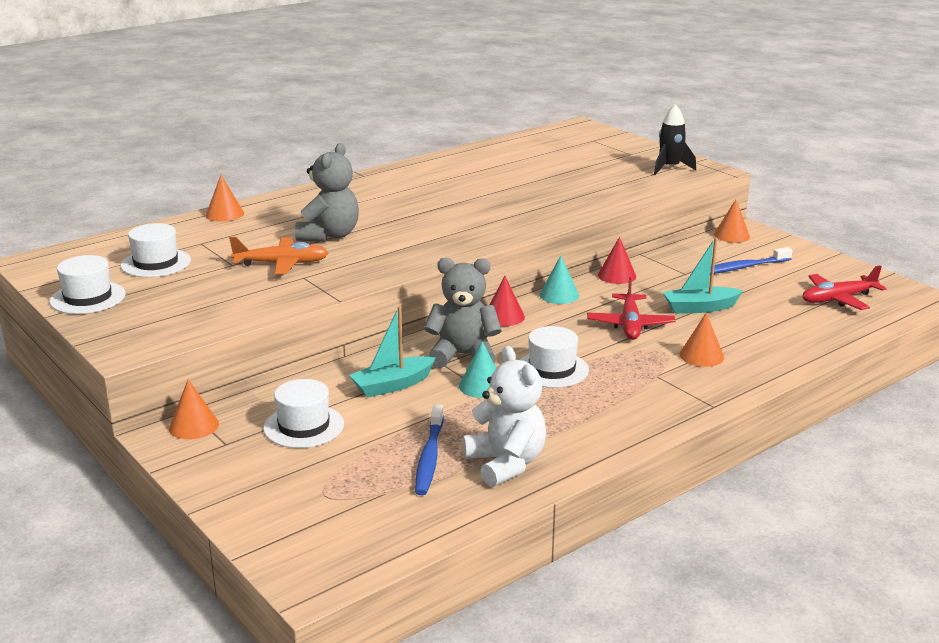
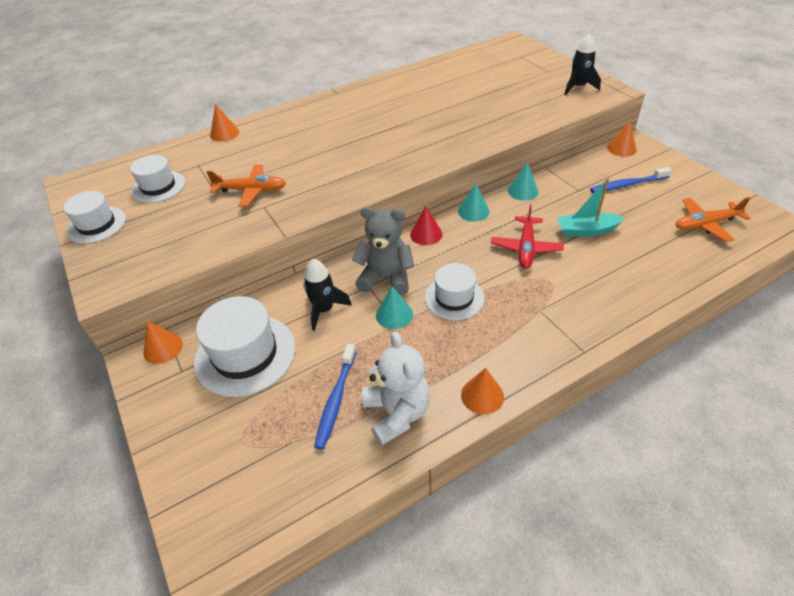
camera: 10 degrees right, 20 degrees up
white hat [263,379,344,448] -> white hat [194,296,295,397], size x1.58
grey teddy bear [295,143,359,242] -> none
turquoise boat [349,306,436,398] -> black rocket [303,259,352,331]
red cone [598,237,636,284] -> turquoise cone [508,163,538,200]
orange cone [679,313,724,367] -> orange cone moved to [461,368,504,414]
red plane [802,265,887,310] -> orange plane [676,197,751,242]

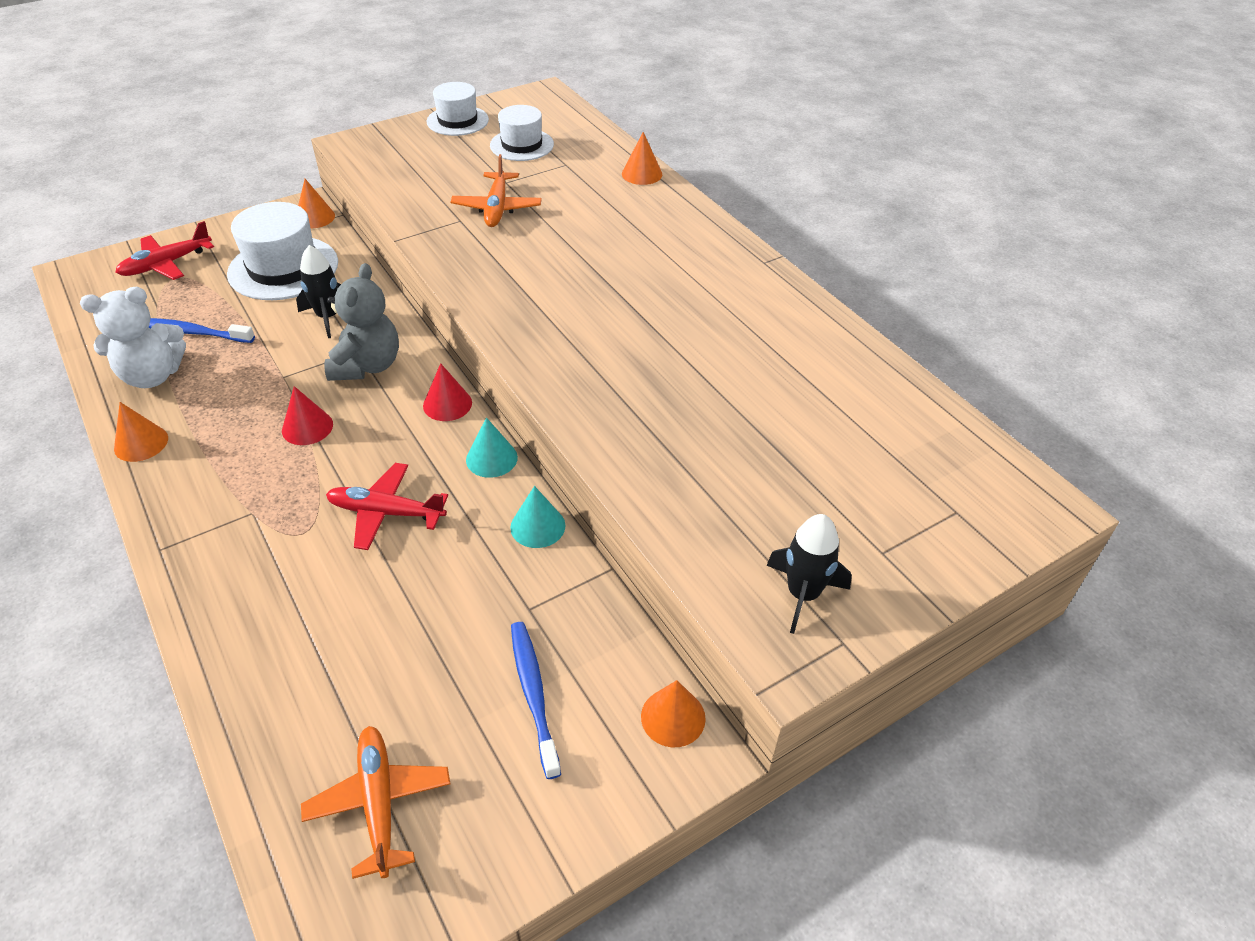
camera: 85 degrees right, 0 degrees up
turquoise cone [376,286,413,329] -> none
white hat [425,263,485,320] -> red cone [282,386,333,445]
turquoise boat [557,178,625,236] -> none
none -> red plane [115,221,214,280]

